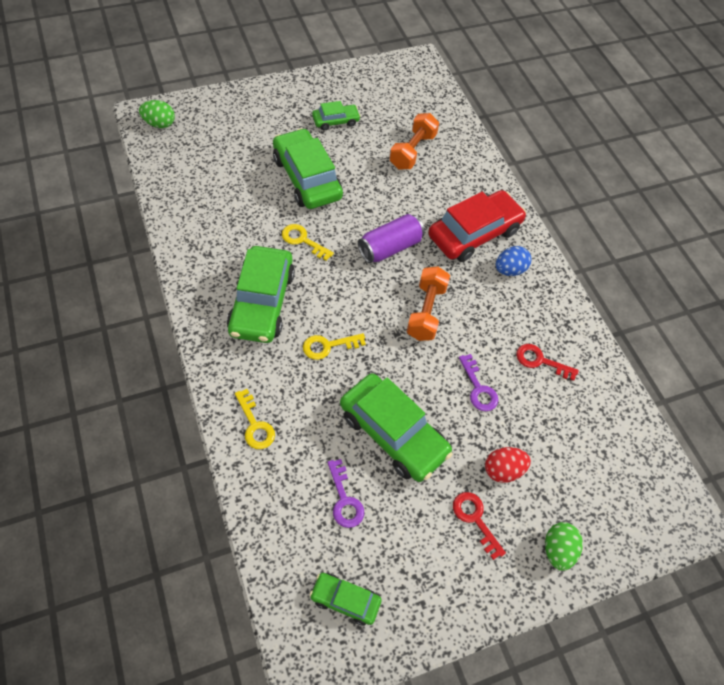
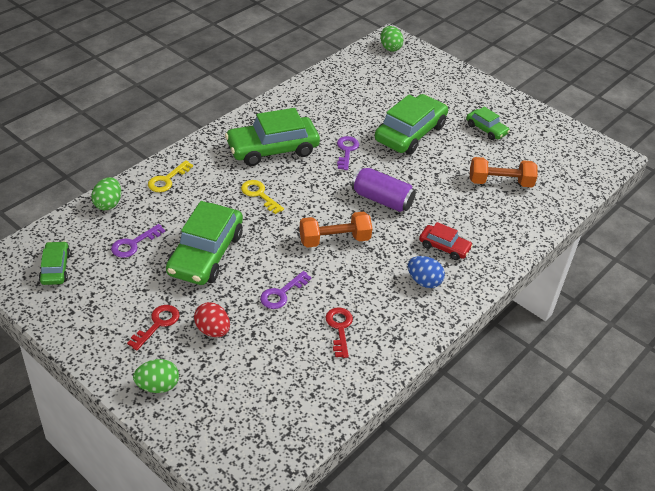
camera: 65 degrees right, 15 degrees down
yellow key [282,224,334,261] -> purple key [337,136,359,170]
red car [428,190,526,262] -> red car [419,222,473,260], size x0.52
none -> green egg [91,177,121,210]

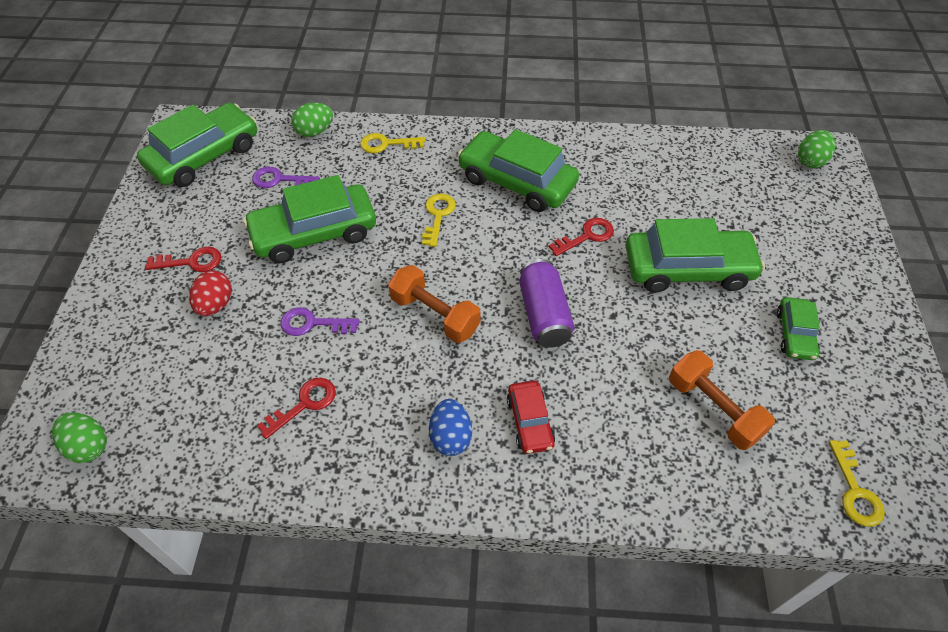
camera: 55 degrees right, 10 degrees up
green car [39,241,71,285] -> green car [137,103,257,187], size x1.94
green egg [133,359,179,393] -> green egg moved to [52,412,107,463]
purple key [337,136,359,170] -> red key [549,218,614,256]
none -> yellow key [829,440,885,527]

